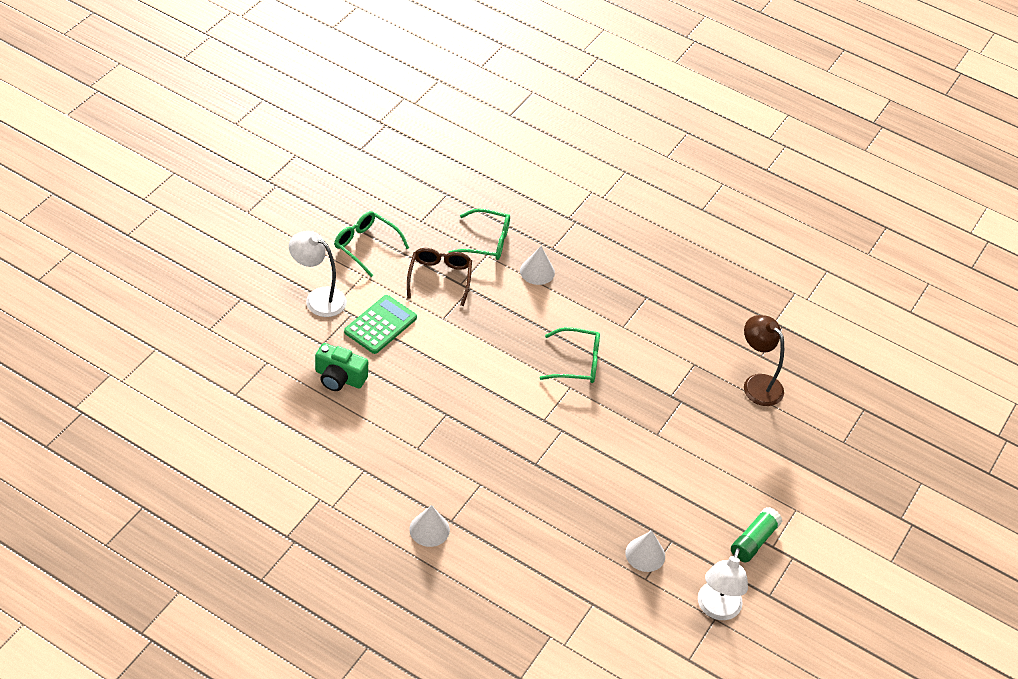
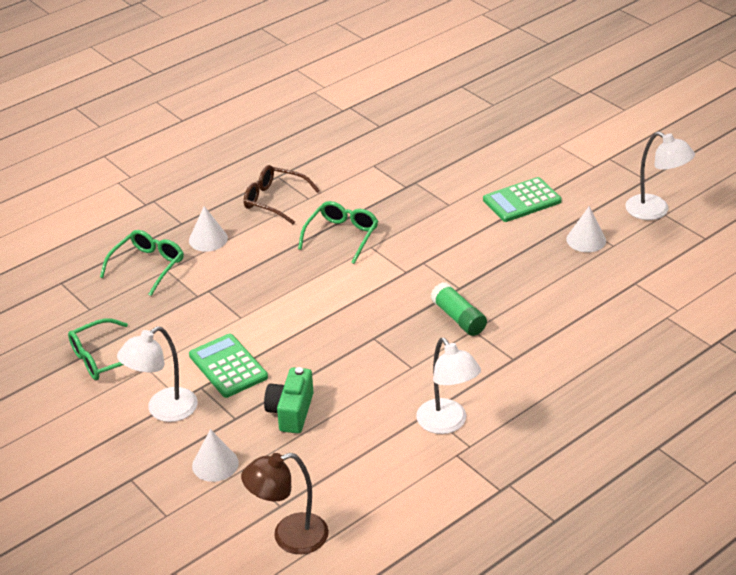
camera: 65 degrees left, 10 degrees down
green camera [315,343,368,391] -> green camera turned 150 degrees clockwise [264,367,314,433]
brown glasses [407,248,472,306] -> brown glasses moved to [244,165,320,224]
white cone [409,505,450,547] -> white cone moved to [192,429,239,482]
green glue stick [731,507,782,562] -> green glue stick moved to [430,282,487,336]
brown lamp [744,315,784,406] -> brown lamp moved to [241,453,329,554]
none -> white lamp [416,338,481,434]
none -> green calculator [483,177,562,222]

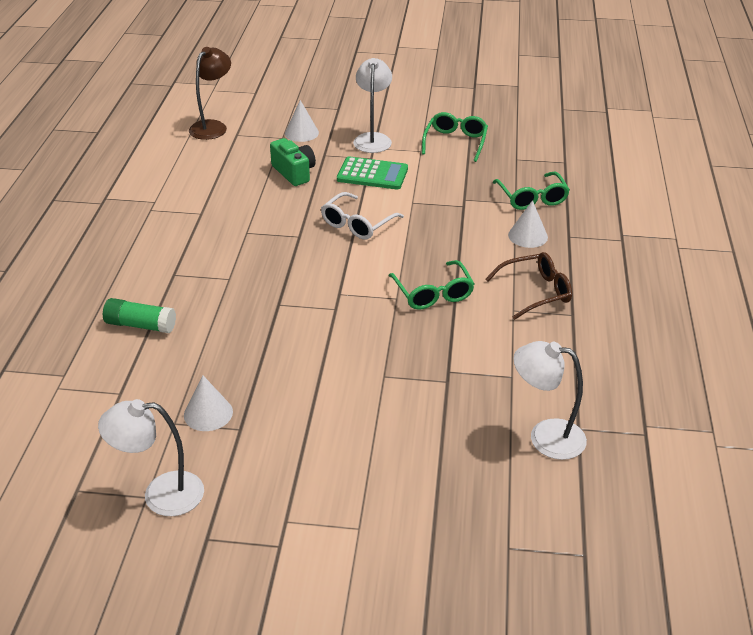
camera: 135 degrees right, 0 degrees up
white lamp [416,338,481,434] -> white lamp moved to [513,341,587,460]
green glue stick [430,282,487,336] -> green glue stick moved to [103,298,176,333]
green calculator [483,177,562,222] -> none
none -> white glasses [321,192,404,240]

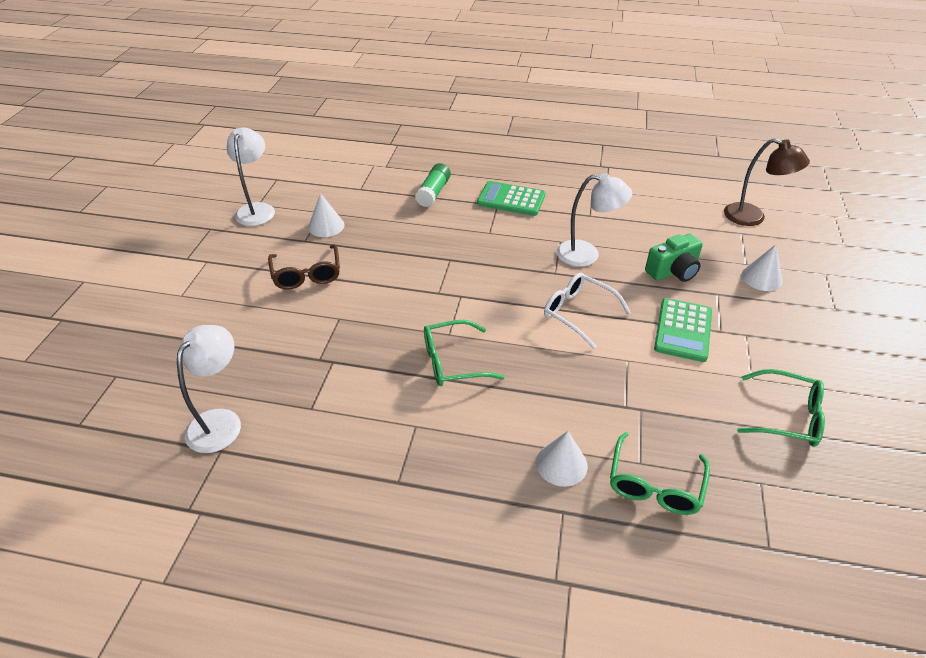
camera: 95 degrees right, 5 degrees up
white lamp [353,58,392,153] -> white lamp moved to [556,173,632,267]
brown glasses [486,252,572,320] -> brown glasses moved to [268,245,340,290]
green glasses [493,171,570,210] -> green glasses turned 60 degrees counterclockwise [610,432,710,515]
none -> green calculator [477,181,545,216]

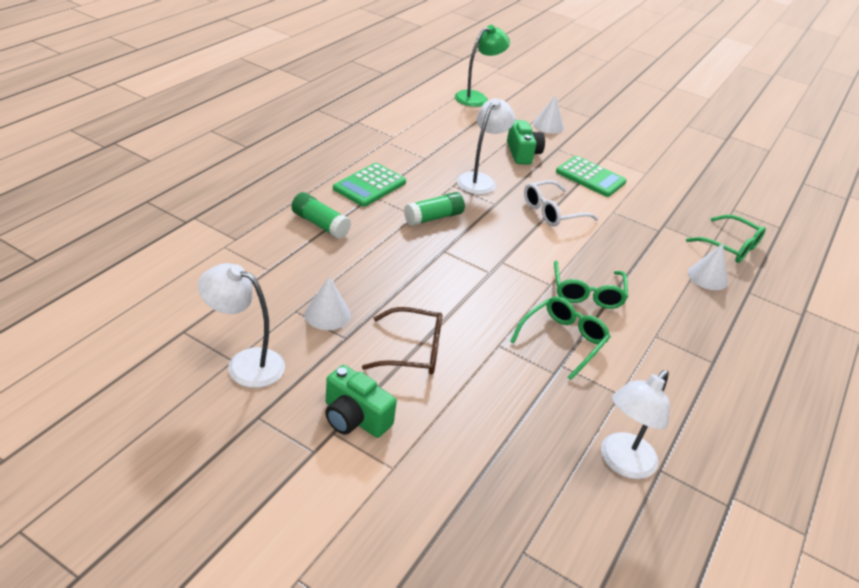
camera: 75 degrees left, 5 degrees down
white lamp [177,325,241,453] -> white lamp turned 90 degrees counterclockwise [601,370,670,479]
brown lamp [724,138,810,226] -> green lamp [455,25,510,107]
green glasses [737,369,825,447] -> green glasses moved to [510,296,611,380]
none -> green camera [325,365,397,438]
none -> green glue stick [404,192,465,226]

